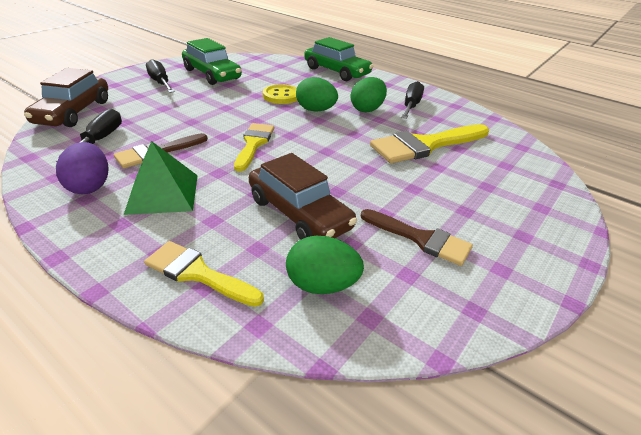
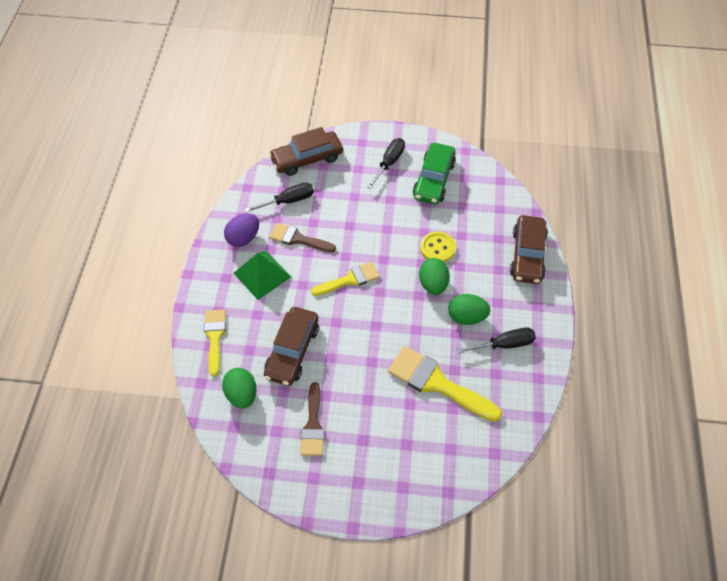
camera: 60 degrees right, 20 degrees up
green car [304,37,373,81] -> brown car [510,215,548,284]

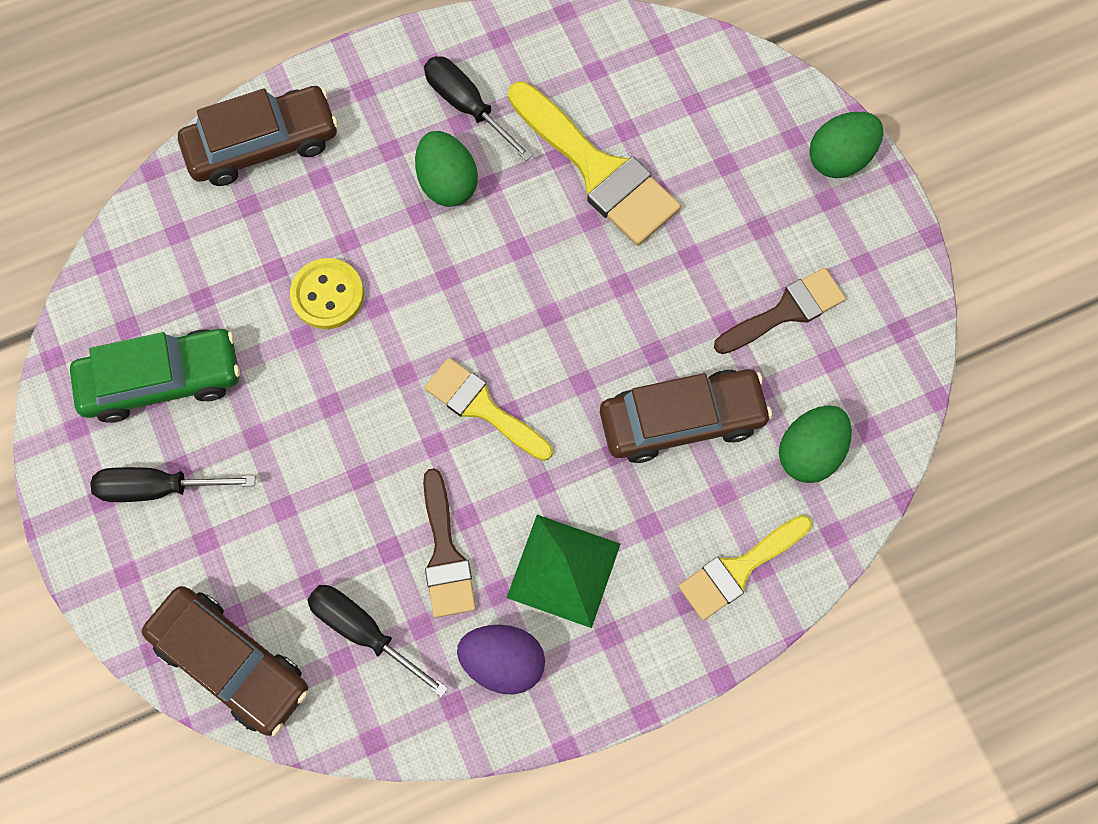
camera: 120 degrees left, 15 degrees up
yellow brush [388,346,502,422] -> yellow brush turned 45 degrees counterclockwise [508,81,681,246]
green egg [419,258,450,295] -> green egg moved to [809,112,883,178]

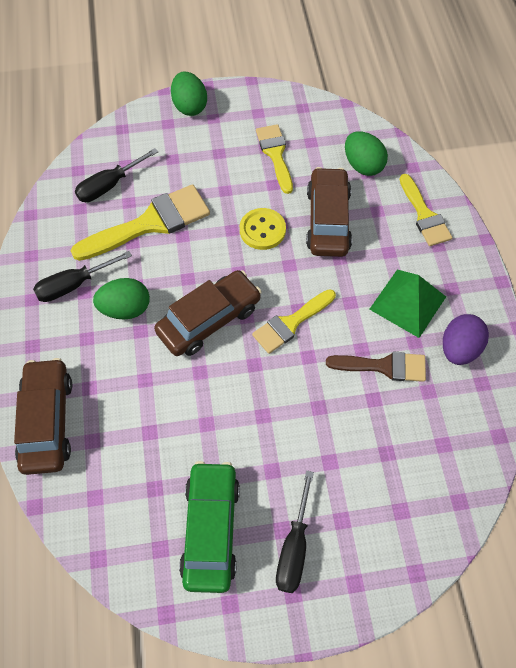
camera: 75 degrees left, 10 degrees down
brown car [142,586,308,736] -> brown car moved to [154,270,262,356]
yellow button [290,258,364,329] -> yellow button moved to [240,208,286,250]
black screwdriver [308,585,448,697] -> black screwdriver moved to [75,148,158,202]
brown brush [714,268,846,354] -> yellow brush [256,124,293,194]

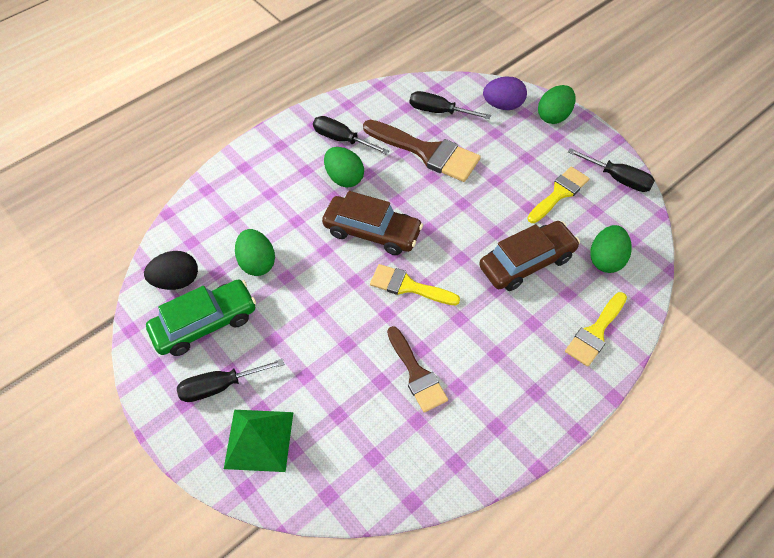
camera: 60 degrees right, 5 degrees down
brown car [14,358,72,475] -> none
yellow brush [71,184,210,261] -> brown brush [363,120,480,182]
yellow button [240,208,286,250] -> none
green pyramid [369,269,446,338] -> green pyramid moved to [224,410,293,472]
purple egg [443,314,489,365] -> purple egg moved to [483,76,527,110]
none -> black egg [144,251,198,290]
none -> green egg [235,229,275,276]
none -> black screwdriver [568,148,655,192]

